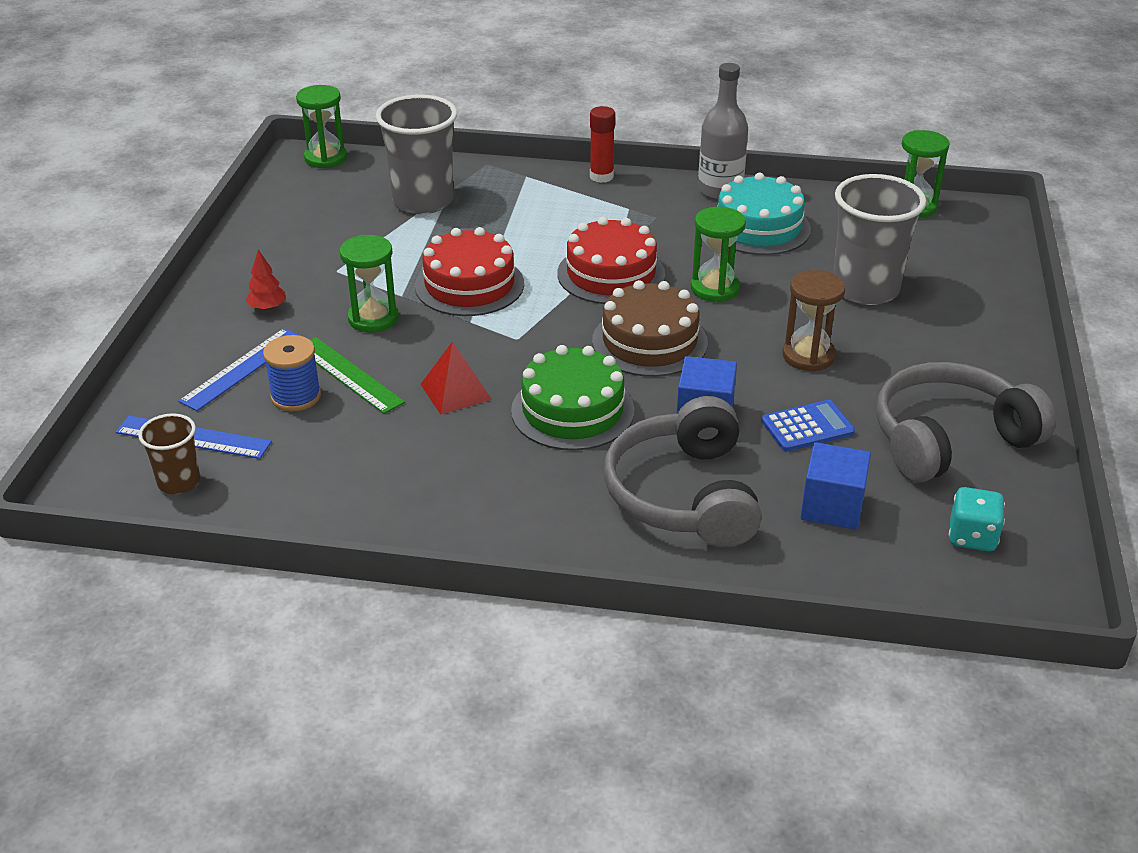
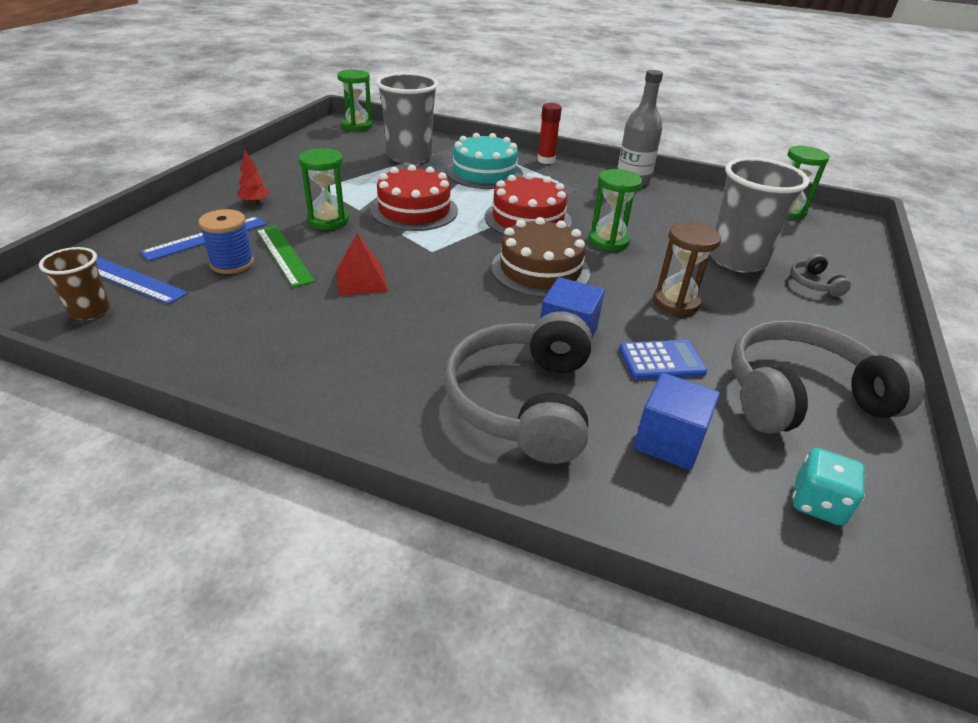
camera: 10 degrees right, 0 degrees up
green cake [511,345,634,451] -> none
turquoise cake [717,173,811,255] -> turquoise cake moved to [446,133,523,189]
none -> grey headphones [790,254,851,297]

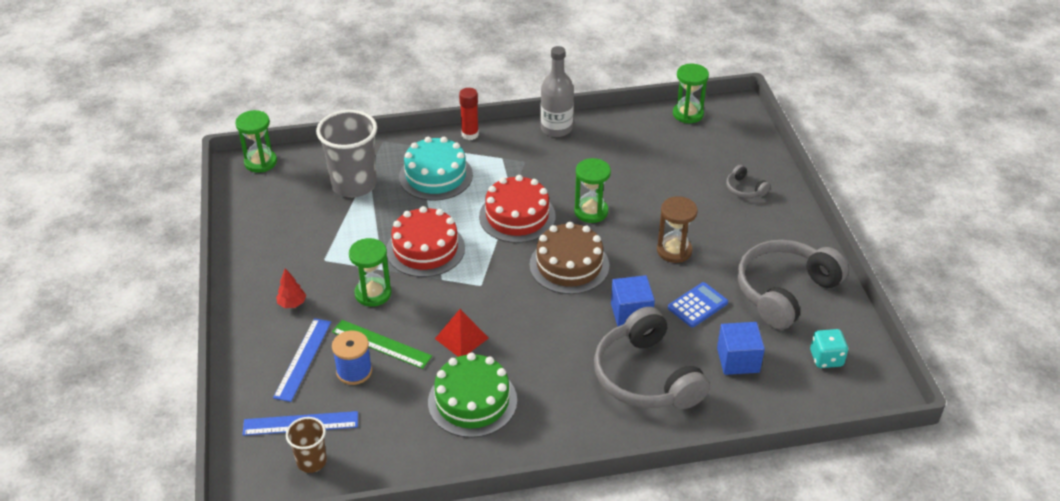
camera: 30 degrees left, 5 degrees up
grey cup [710,157,809,273] -> none
none -> green cake [428,353,517,438]

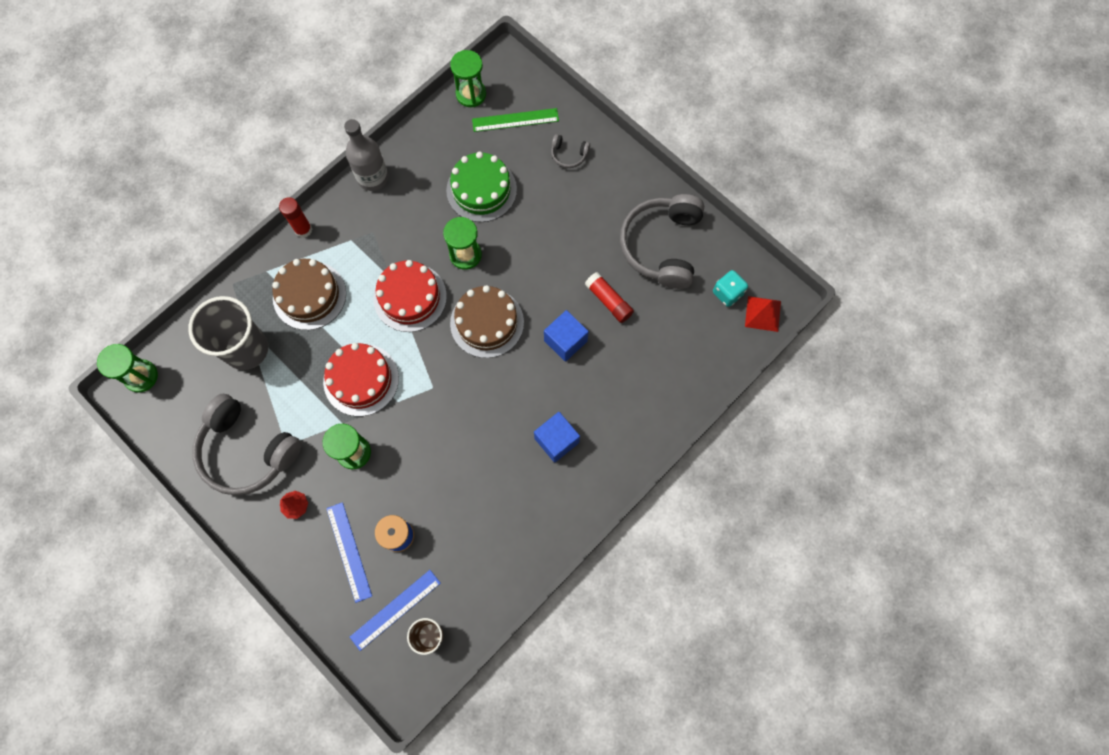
camera: 35 degrees left, 30 degrees up
green ruler [332,320,432,369] -> green ruler moved to [472,108,559,132]
turquoise cake [399,137,473,201] -> brown cake [272,259,346,330]
green cake [428,353,517,438] -> green cake moved to [446,152,517,222]
red pyramid [435,309,489,357] -> red pyramid moved to [745,296,781,332]
grey headphones [594,307,710,409] -> grey headphones moved to [192,394,302,495]
brown hourglass [657,196,698,263] -> none
blue calculator [668,282,728,327] -> red glue stick [585,272,634,323]
blue cube [717,322,765,375] -> blue cube moved to [534,412,580,463]

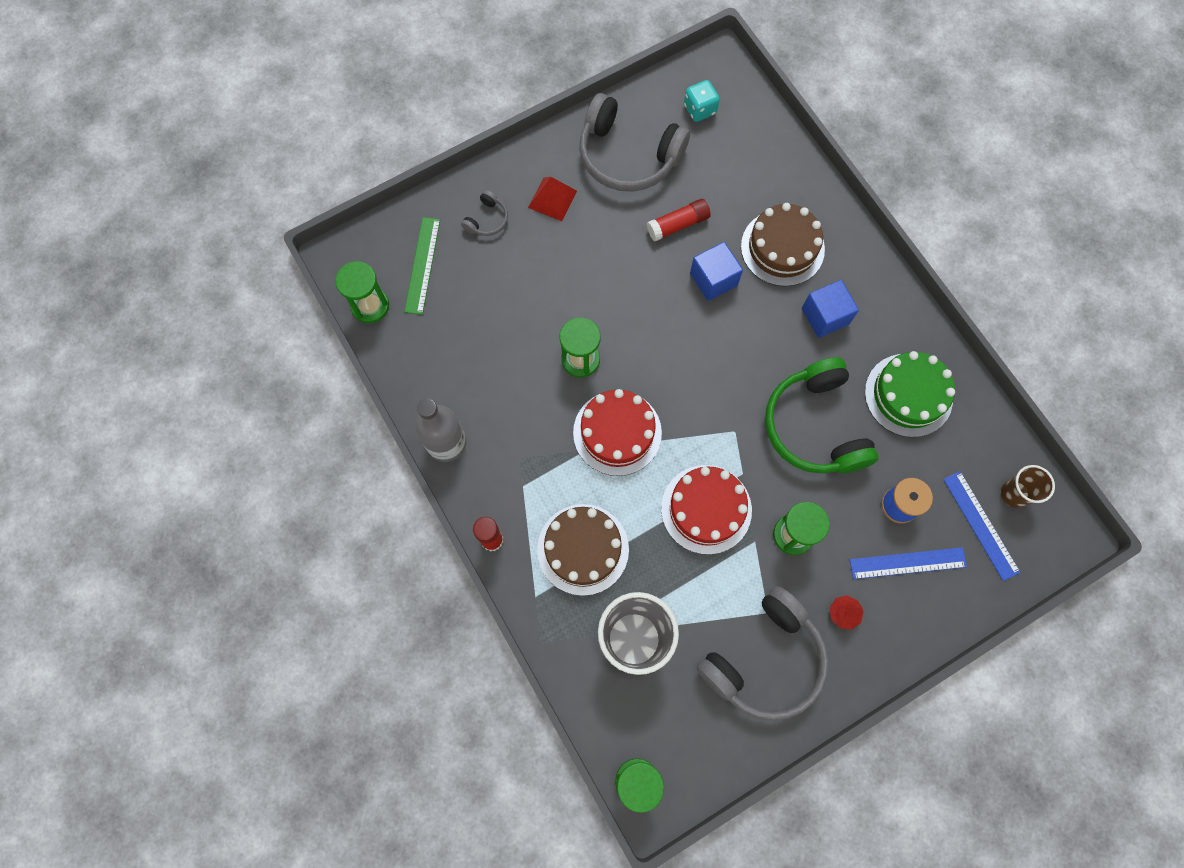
camera: 75 degrees left, 0 degrees up
green cake [446,152,517,222] -> green cake moved to [865,351,955,437]
brown cake [450,285,524,358] -> brown cake moved to [741,203,825,287]
red pyramid [745,296,781,332] -> red pyramid moved to [528,177,577,221]
none -> green headphones [765,357,879,474]

